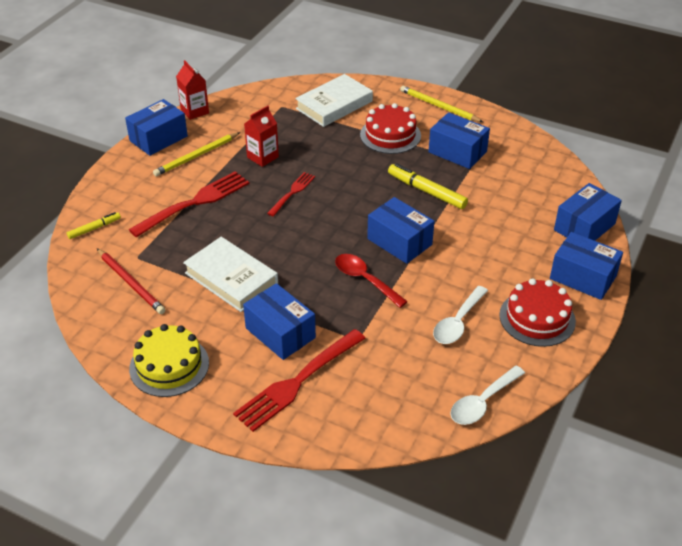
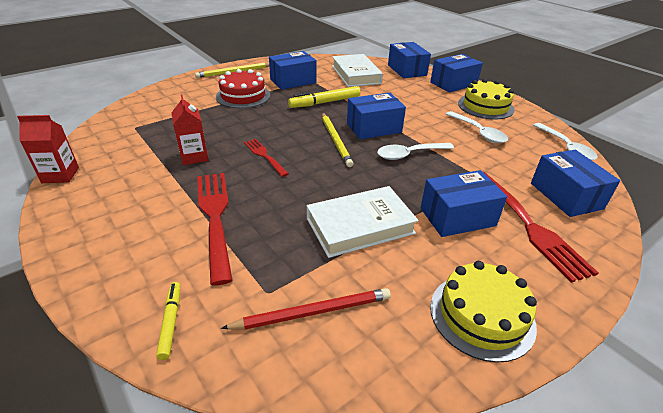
camera: 65 degrees left, 5 degrees down
blue box [125,99,188,156] -> blue box moved to [531,150,620,217]
yellow pencil [153,132,240,176] -> yellow pencil moved to [322,113,354,167]
white book [295,74,373,127] -> white book moved to [332,54,383,87]
red spoon [335,254,408,308] -> white spoon [377,143,454,160]
red cake [499,278,576,347] -> yellow cake [458,79,514,119]

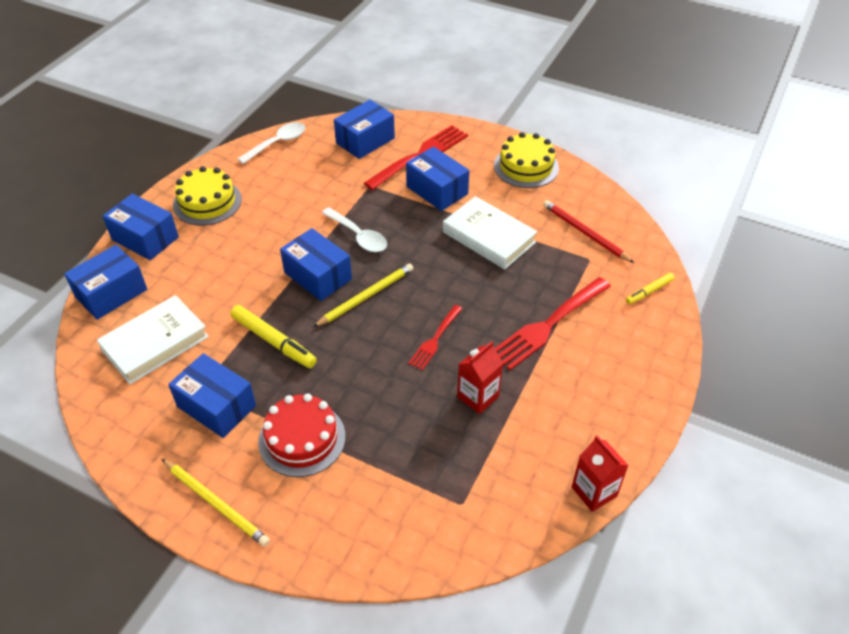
camera: 115 degrees left, 10 degrees up
white spoon [446,111,508,143] -> none

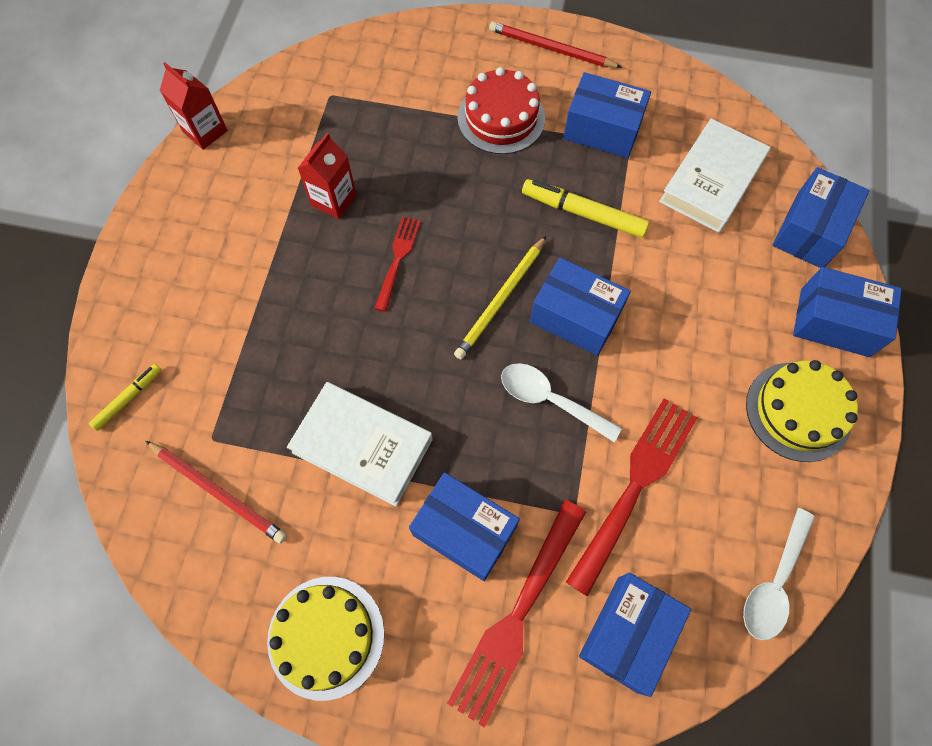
camera: 165 degrees right, 20 degrees up
yellow pencil [162,459,270,547] -> red pencil [489,22,622,68]
red fork [495,277,611,370] -> red fork moved to [566,398,697,597]

